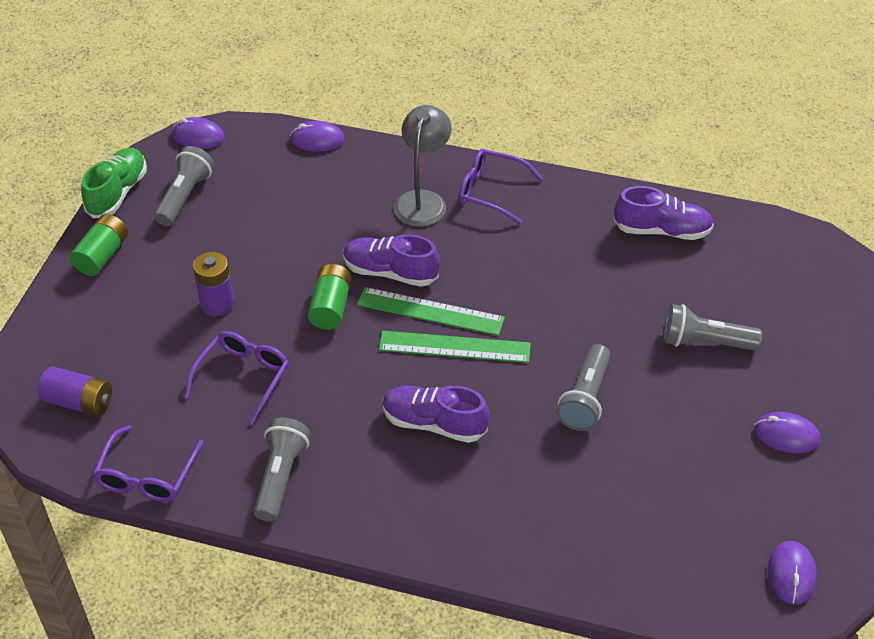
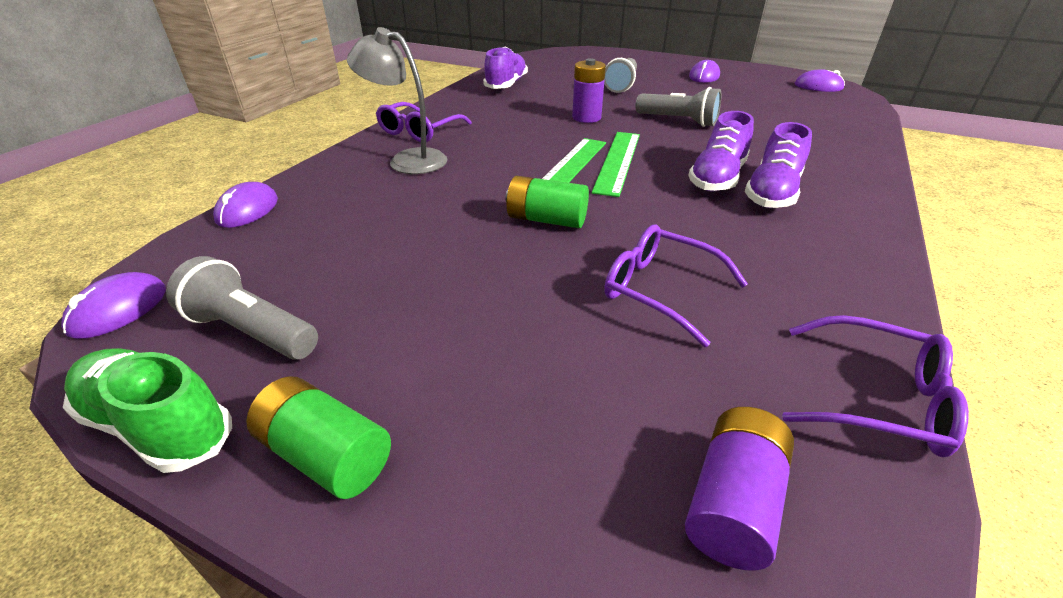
camera: 80 degrees left, 10 degrees down
purple battery [193,252,234,316] -> purple battery moved to [572,58,606,123]
grey flashlight [254,418,310,522] -> none
purple shoe [343,234,440,287] -> purple shoe moved to [745,122,812,208]

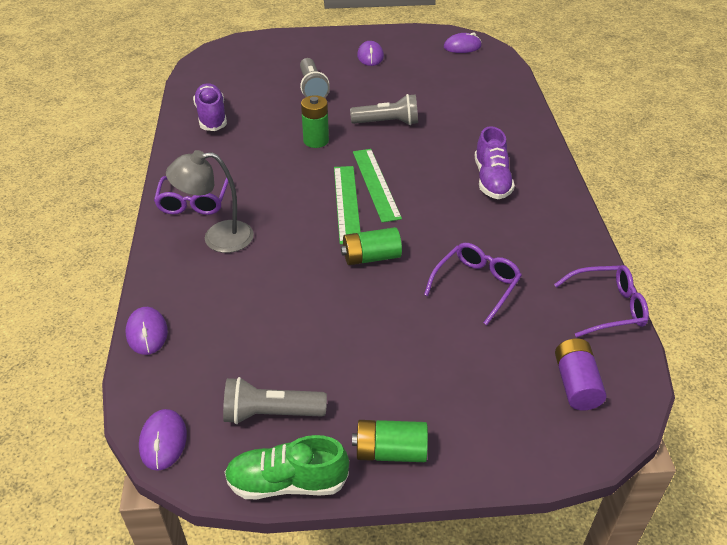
camera: 30 degrees left, 5 degrees up
purple battery [572,58,606,123] -> green battery [301,95,329,148]
purple glasses [604,224,748,347] -> purple glasses turned 120 degrees clockwise [424,243,522,325]
purple shoe [688,111,754,192] -> none

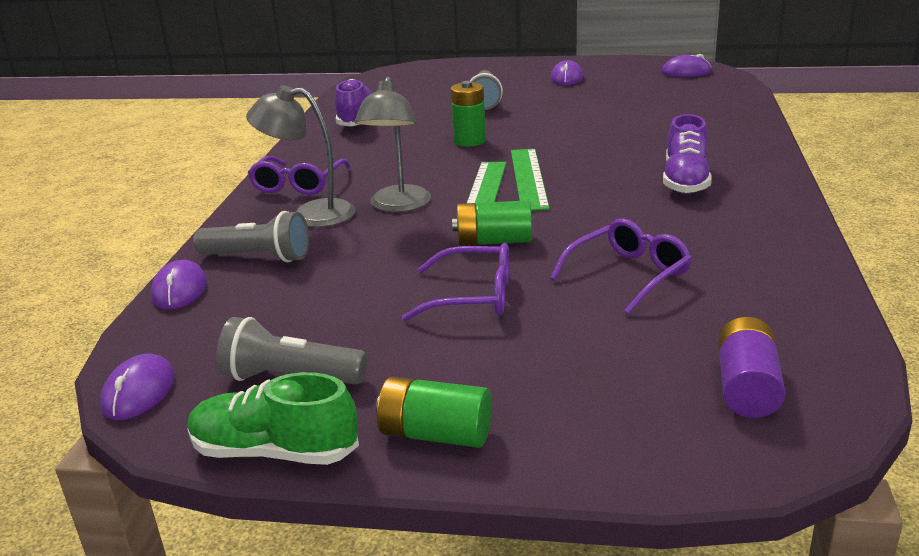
camera: 15 degrees right, 15 degrees down
grey flashlight [350,94,418,125] -> grey flashlight moved to [193,211,309,262]
purple glasses [554,265,649,337] -> purple glasses moved to [401,243,509,322]
none -> grey lamp [355,77,431,212]

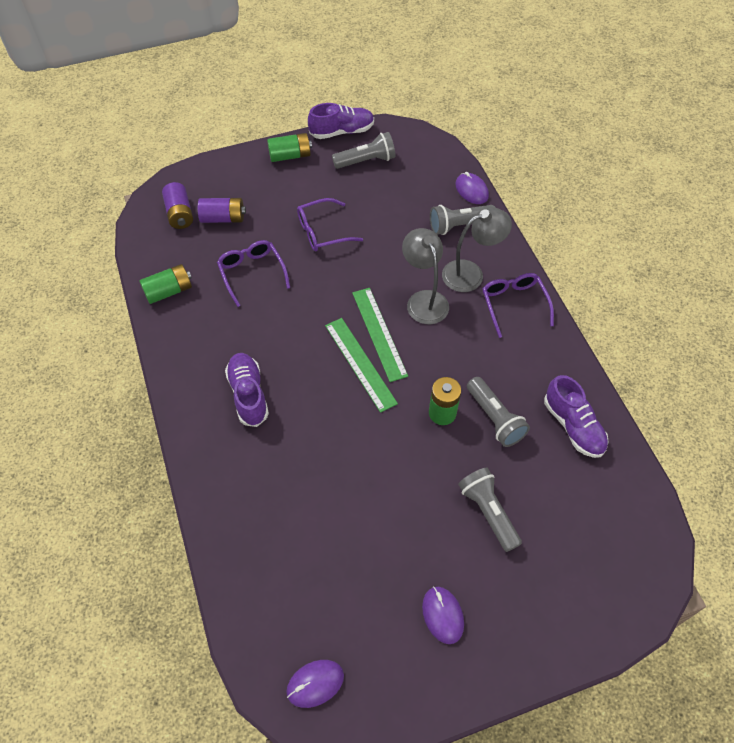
camera: 150 degrees right, 30 degrees up
purple mouse [100,353,175,420] -> none
green shoe [187,372,359,465] -> purple shoe [308,103,374,139]
green battery [452,200,532,245] -> green battery moved to [139,264,192,304]
purple glasses [550,219,692,315] -> purple glasses turned 135 degrees clockwise [217,240,290,307]
none -> purple battery [198,198,246,223]
none -> grey flashlight [467,377,530,447]

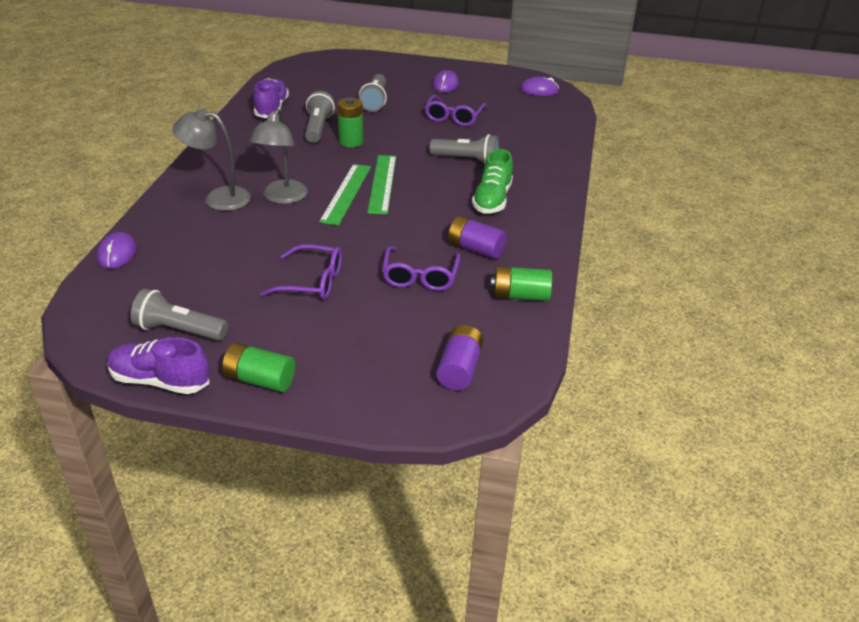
camera: 150 degrees left, 20 degrees down
purple battery [198,198,246,223] -> purple battery moved to [448,216,507,259]
purple shoe [225,353,269,427] -> green shoe [472,149,513,214]
grey flashlight [430,205,495,235] -> grey flashlight moved to [430,134,499,164]
purple glasses [483,273,554,338] -> purple glasses moved to [425,95,487,126]

